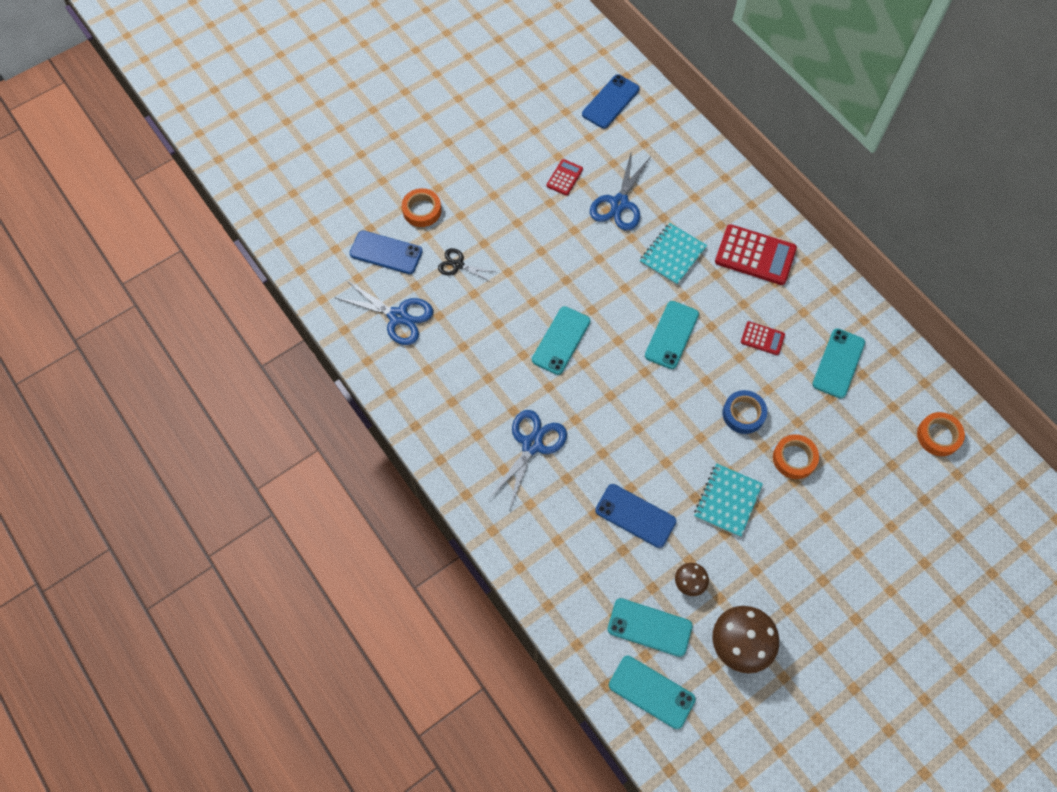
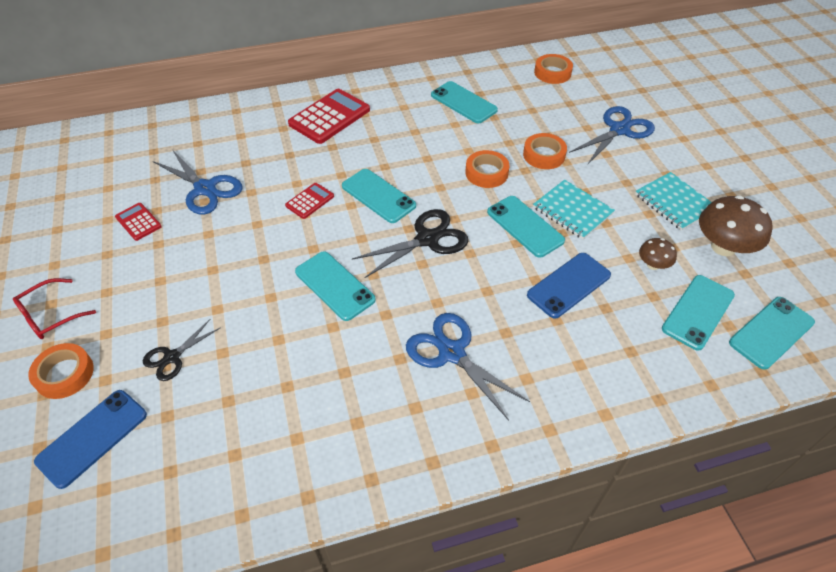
camera: 70 degrees left, 15 degrees down
blue scissors [334,280,433,345] -> blue scissors moved to [569,106,655,165]
blue phone [582,74,640,129] -> none
turquoise notebook [640,223,707,285] -> turquoise notebook moved to [635,172,712,231]
blue tape [723,390,767,434] -> orange tape [465,150,509,188]
red calculator [741,321,785,355] -> red calculator moved to [285,183,334,219]
none -> red glasses [13,278,96,339]
none -> black scissors [352,209,468,278]
none -> turquoise phone [487,196,565,258]

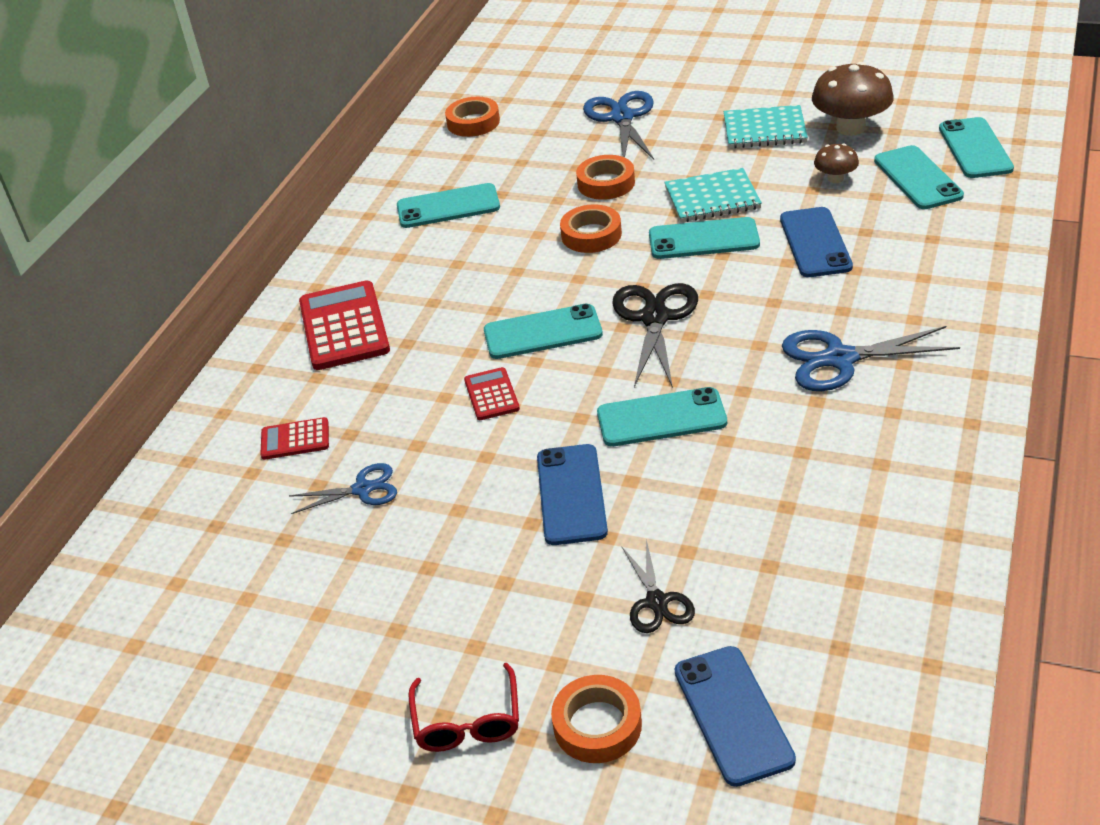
camera: 50 degrees left, 10 degrees down
red calculator [115,203,162,241] -> red calculator moved to [260,417,329,460]
blue scissors [153,149,242,215] -> blue scissors [289,463,397,514], size x0.60
none -> blue phone [537,444,608,545]

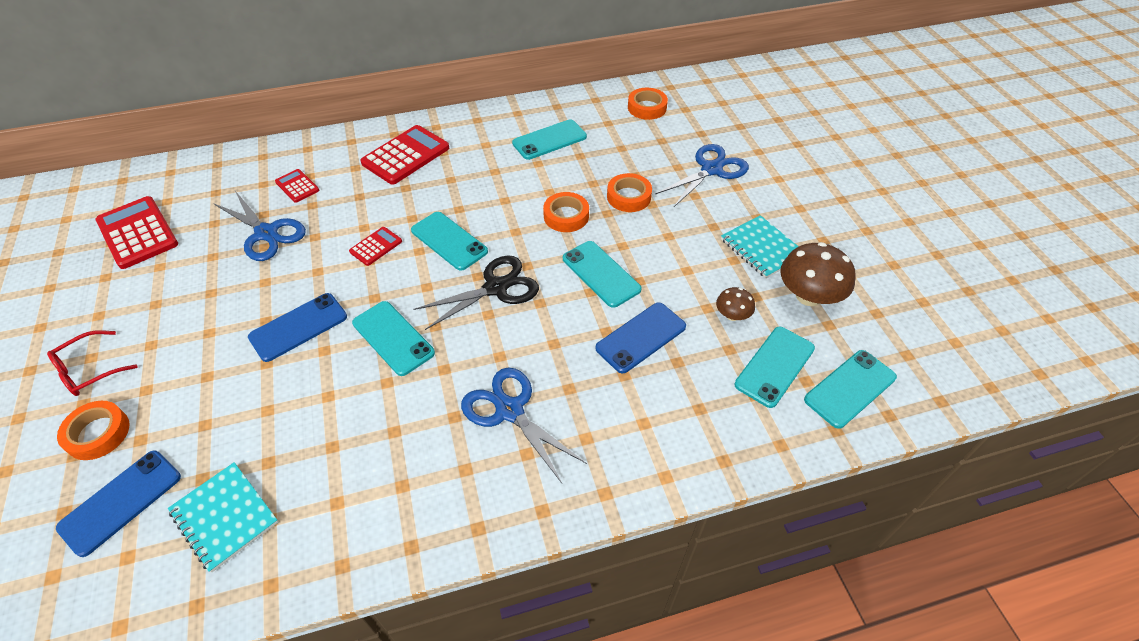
camera: 50 degrees right, 10 degrees up
blue scissors [289,463,397,514] -> blue scissors [213,191,306,261], size x1.67
turquoise phone [397,183,500,228] -> turquoise phone turned 75 degrees counterclockwise [512,119,587,160]
black scissors [622,539,695,633] -> none
turquoise notebook [664,168,762,222] -> turquoise notebook moved to [168,462,278,573]
none -> red calculator [96,196,178,269]

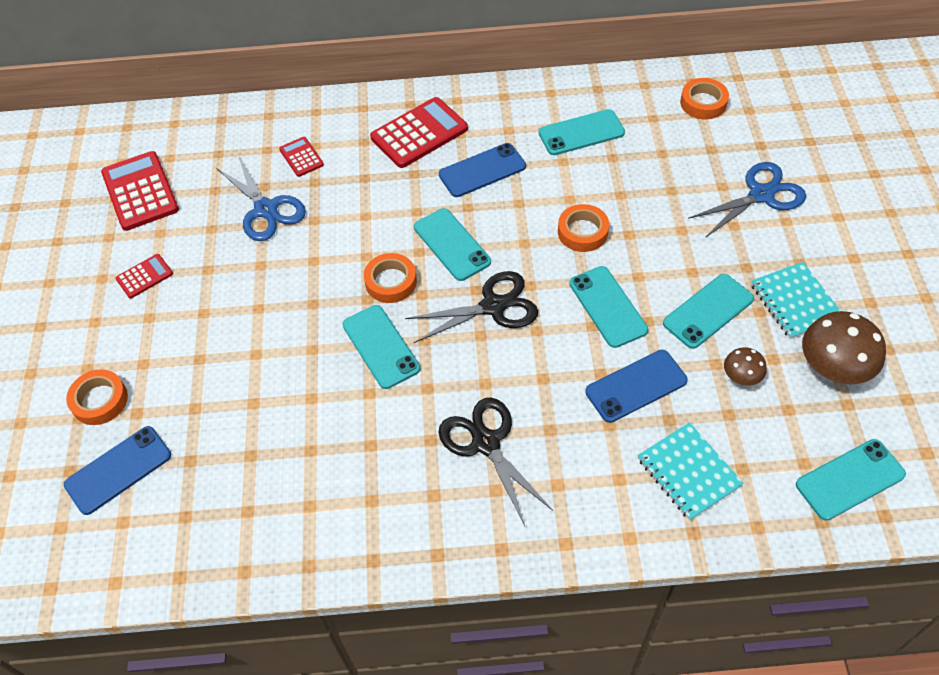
camera: 15 degrees right, 5 degrees up
red glasses [47,330,138,396] -> none
turquoise notebook [168,462,278,573] -> turquoise notebook moved to [637,422,744,521]
blue phone [248,293,347,362] -> blue phone moved to [439,143,526,197]
red calculator [349,227,402,266] -> red calculator moved to [116,254,173,298]
blue scissors [461,368,587,483] -> black scissors [438,398,553,526]
orange tape [607,173,652,212] -> orange tape moved to [364,253,417,303]
turquoise phone [735,327,815,408] -> turquoise phone moved to [663,274,754,349]

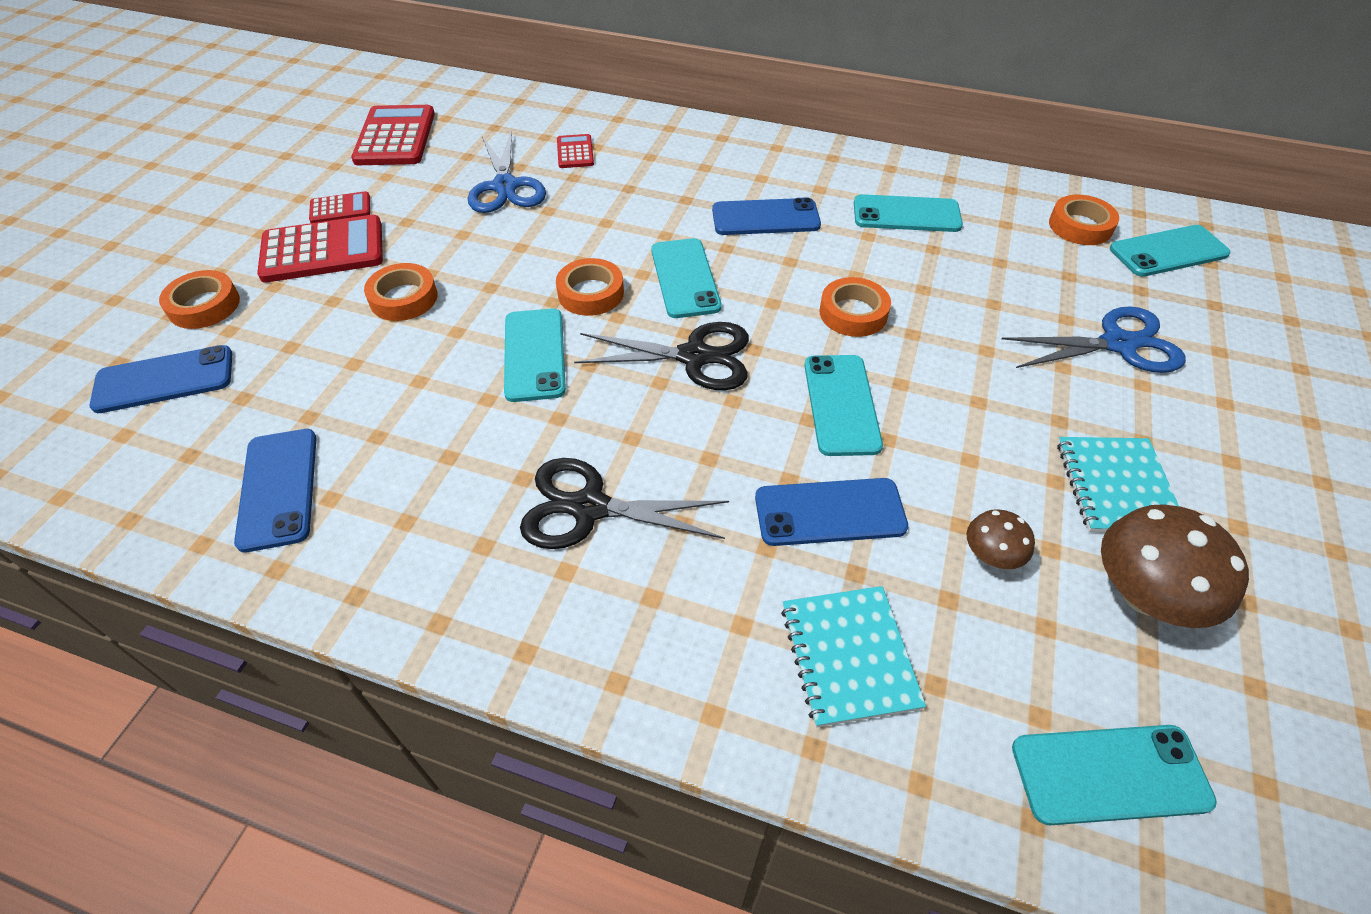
camera: 20 degrees right, 5 degrees down
red calculator [370,97,468,168] -> red calculator moved to [257,215,383,283]
black scissors [438,398,553,526] -> black scissors turned 75 degrees counterclockwise [520,458,729,549]
turquoise phone [663,274,754,349] -> turquoise phone moved to [1110,225,1231,277]
none -> blue phone [234,429,317,552]
none -> orange tape [364,263,438,321]

